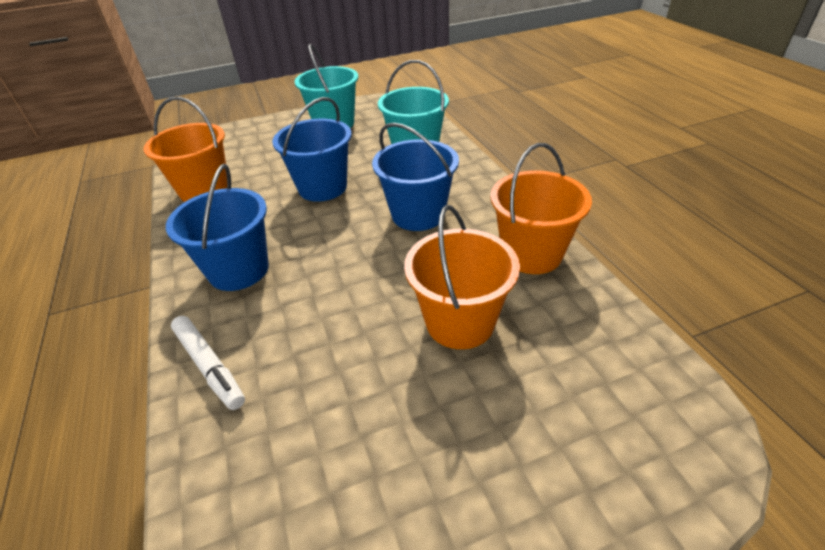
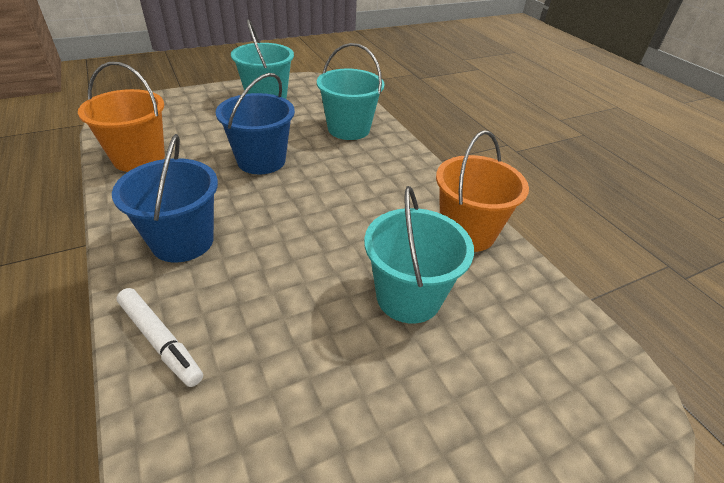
camera: 10 degrees left, 0 degrees up
blue bucket [372,123,459,231] -> none
orange bucket [404,205,520,349] -> turquoise bucket [364,186,474,323]

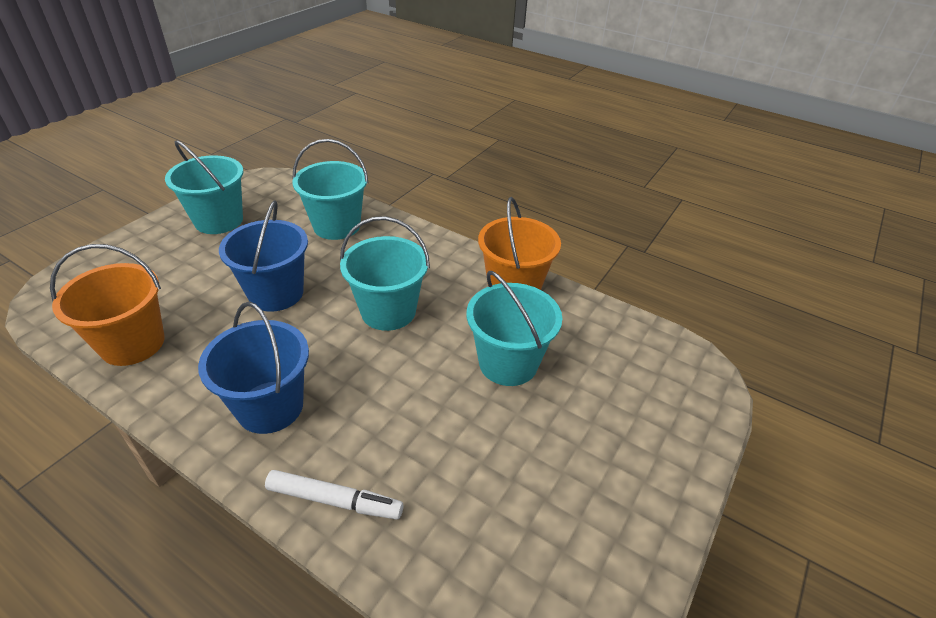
camera: 30 degrees left, 0 degrees up
none -> turquoise bucket [340,216,430,331]

